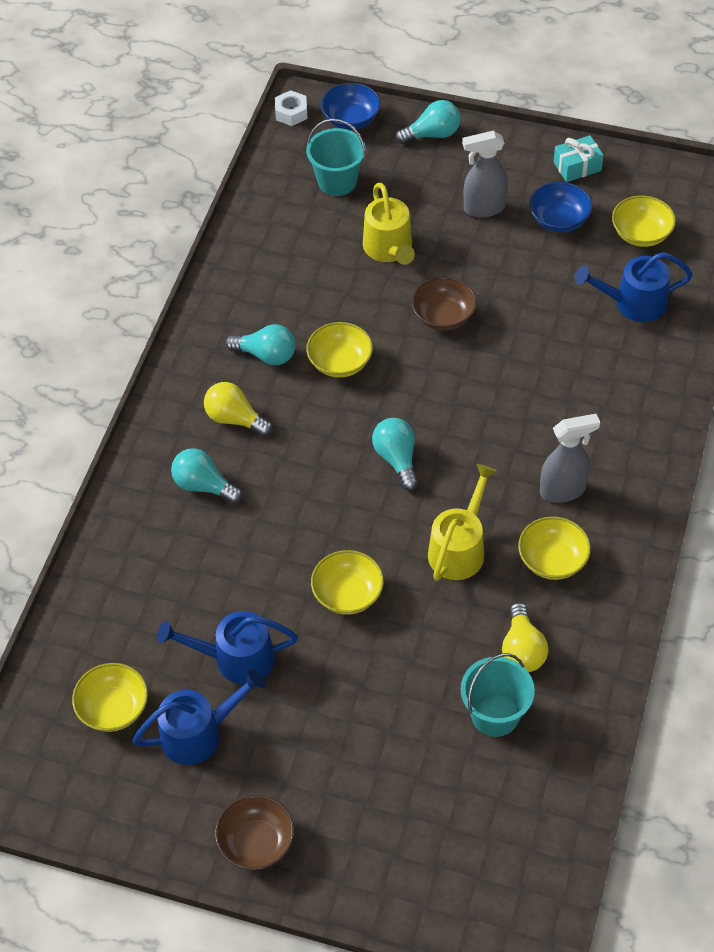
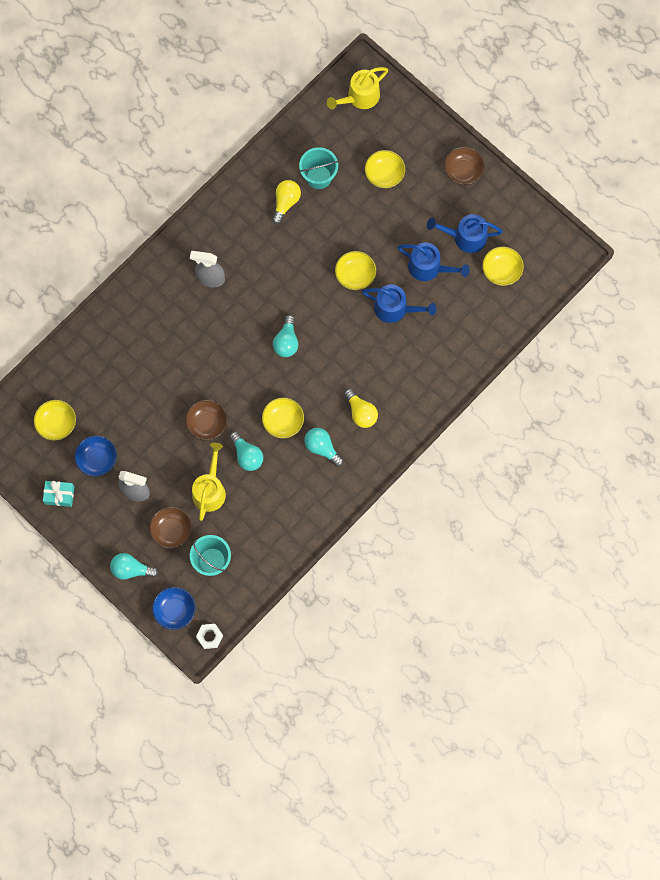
camera: 155 degrees left, 20 degrees up
turquoise light bulb [171,448,243,504] -> turquoise light bulb moved to [230,431,263,471]
yellow watering can [428,464,497,581] -> yellow watering can moved to [327,67,388,109]
yellow bowl [518,516,591,580] -> yellow bowl moved to [365,150,405,188]
blue watering can [574,252,693,322] -> blue watering can moved to [362,284,437,323]
none -> brown bowl [149,507,192,549]

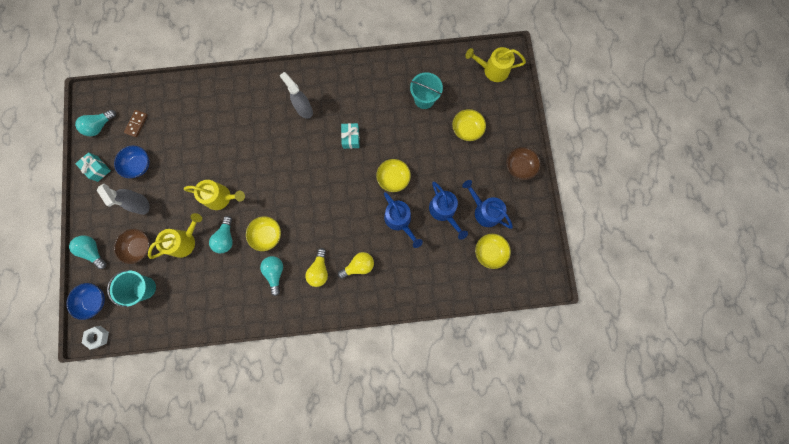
camera: 40 degrees right, 5 degrees up
yellow bowl [34,400,76,441] -> brown domino [124,110,148,138]
brown bowl [185,400,227,440] -> yellow watering can [184,180,245,210]
yellow light bulb [272,180,301,224] -> yellow light bulb moved to [338,252,374,279]
turquoise light bulb [273,315,298,357] -> turquoise light bulb moved to [75,110,116,136]
none -> turquoise gift [341,123,359,149]

